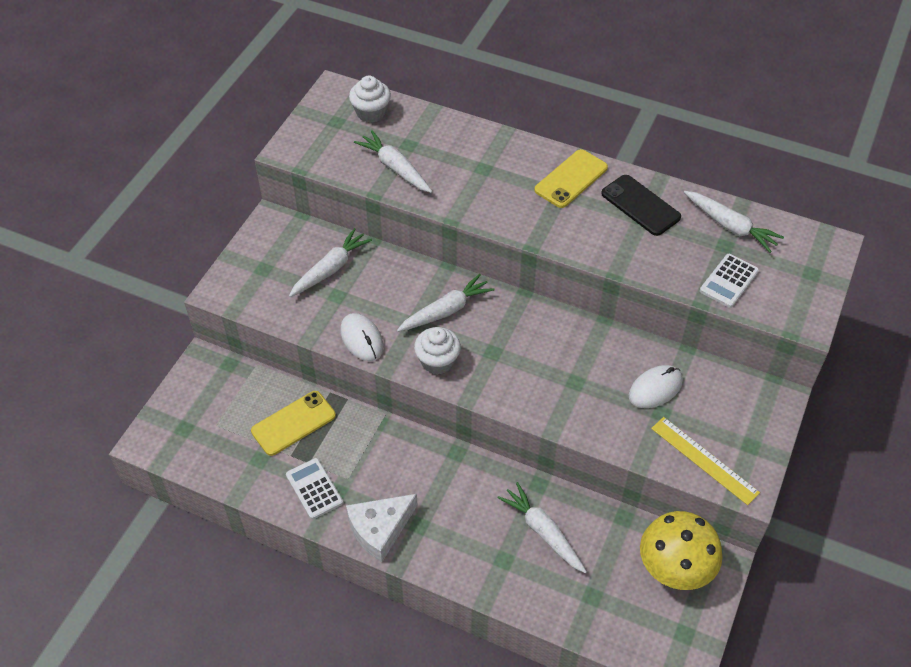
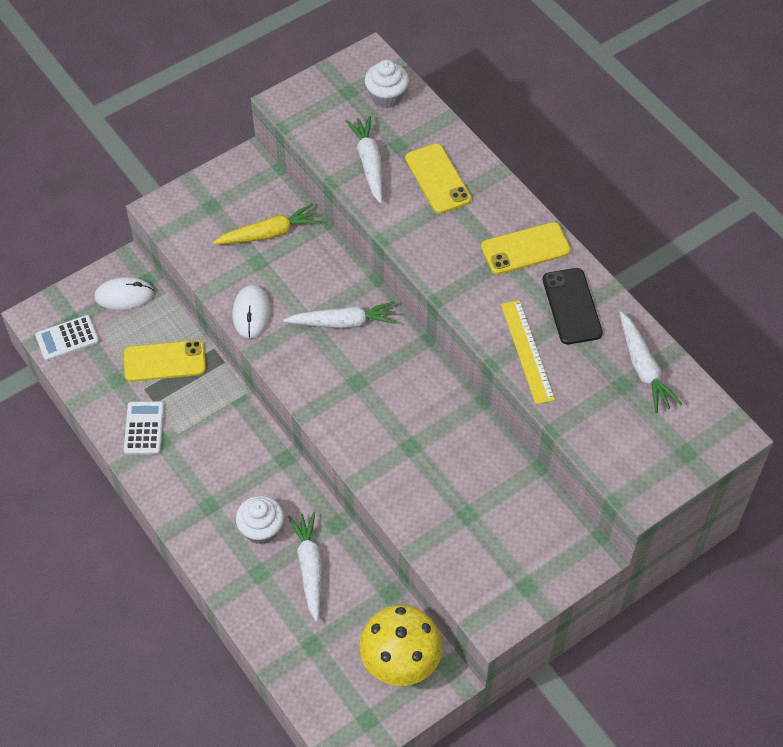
camera: 30 degrees right, 5 degrees up
white carrot [289,228,372,297] -> yellow carrot [212,204,321,244]
white cheese [346,494,418,562] -> none
white cupcake [414,327,461,375] -> white cupcake moved to [236,496,284,544]
white mouse [629,365,683,408] -> white mouse moved to [94,277,154,310]
yellow ruler [651,417,760,505] -> yellow ruler moved to [501,300,555,404]
white calculator [700,254,759,308] -> white calculator moved to [35,315,99,361]
none -> yellow phone [405,143,472,214]

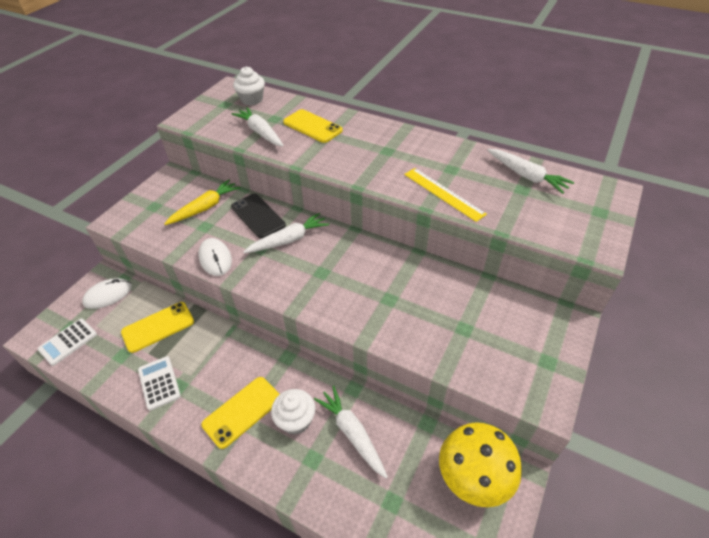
camera: 25 degrees left, 10 degrees down
yellow phone [481,222,571,275] -> yellow phone moved to [202,377,280,449]
black phone [543,268,603,344] -> black phone moved to [231,194,286,239]

